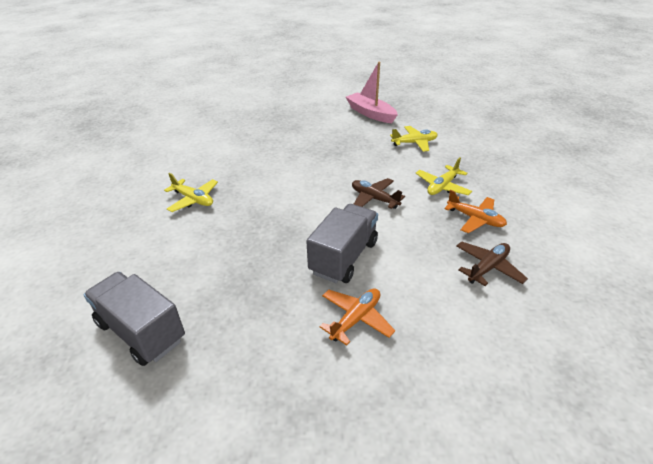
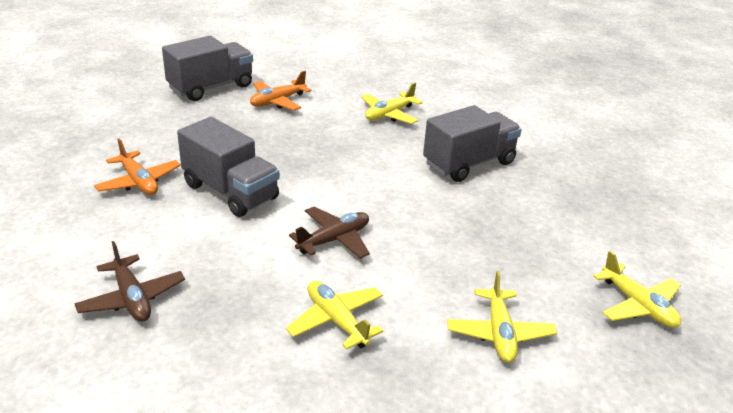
camera: 100 degrees right, 5 degrees down
pink boat [346,62,398,123] -> yellow plane [593,251,681,328]
orange plane [444,190,507,233] -> orange plane moved to [250,71,312,111]
none -> grey truck [423,105,522,182]

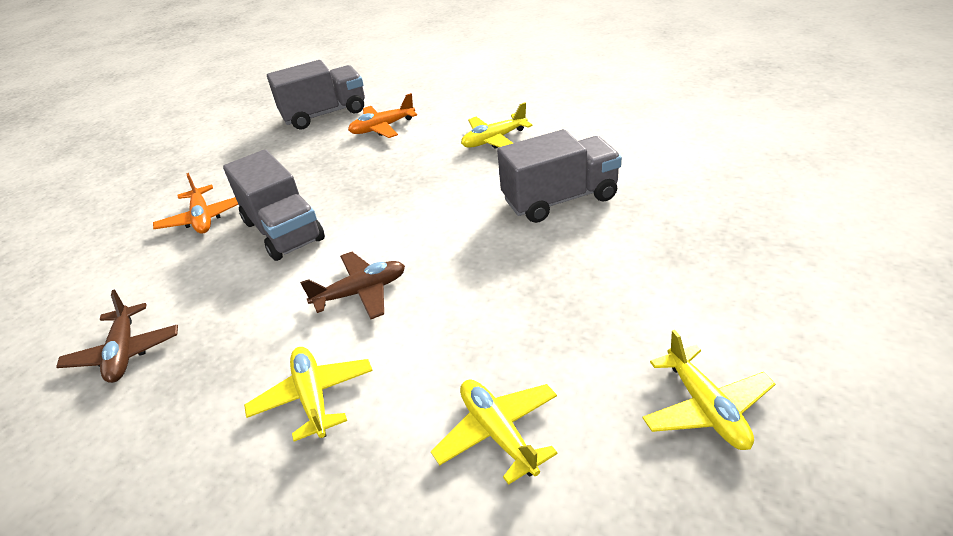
camera: 20 degrees right, 5 degrees up
yellow plane [447,271,557,362] -> yellow plane turned 135 degrees clockwise [431,380,558,485]

